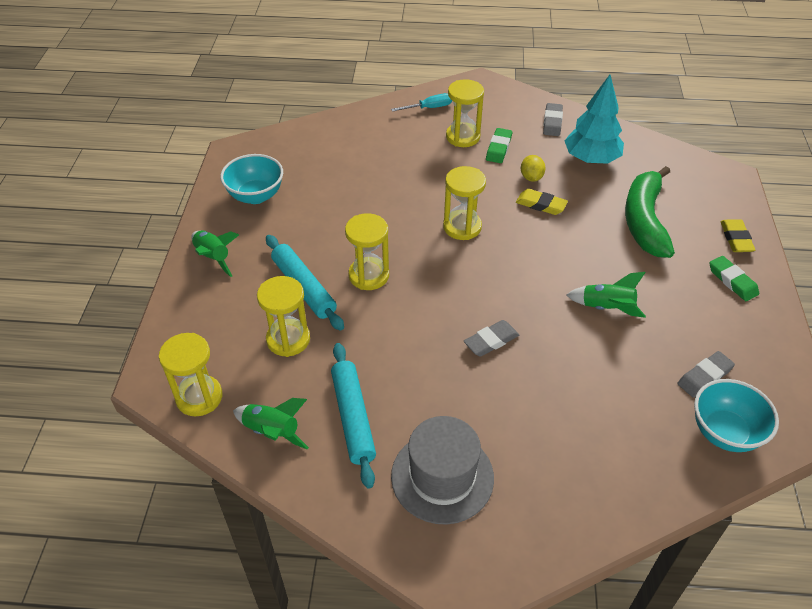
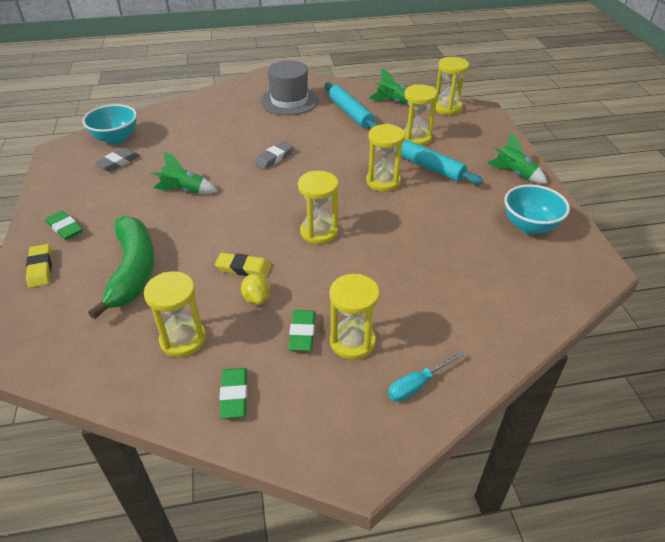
camera: 165 degrees right, 5 degrees down
grey eraser [543,103,563,136] -> green eraser [219,368,248,419]
turquoise tree [564,75,624,164] -> yellow hourglass [144,271,206,357]

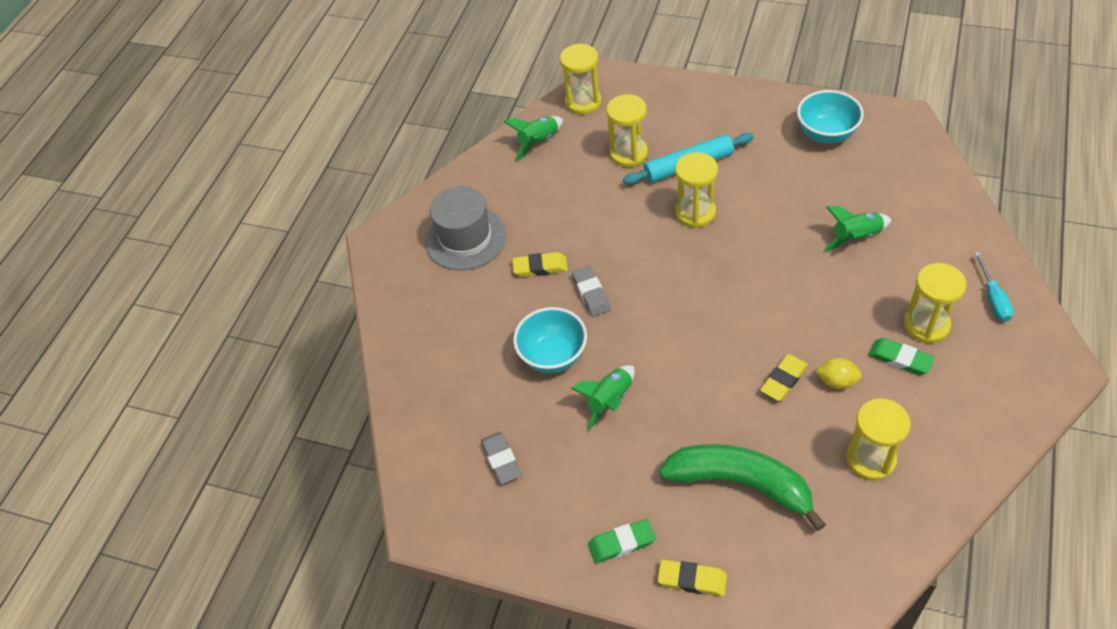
camera: 55 degrees left, 10 degrees up
turquoise bowl [83,104,137,144] -> turquoise bowl moved to [513,307,587,373]
green eraser [219,368,248,419] -> none
yellow hourglass [298,171,339,244] -> none
turquoise rolling pin [325,83,379,128] -> none
green rocket [487,132,548,184] -> green rocket moved to [825,206,892,252]
none -> yellow eraser [512,252,568,277]

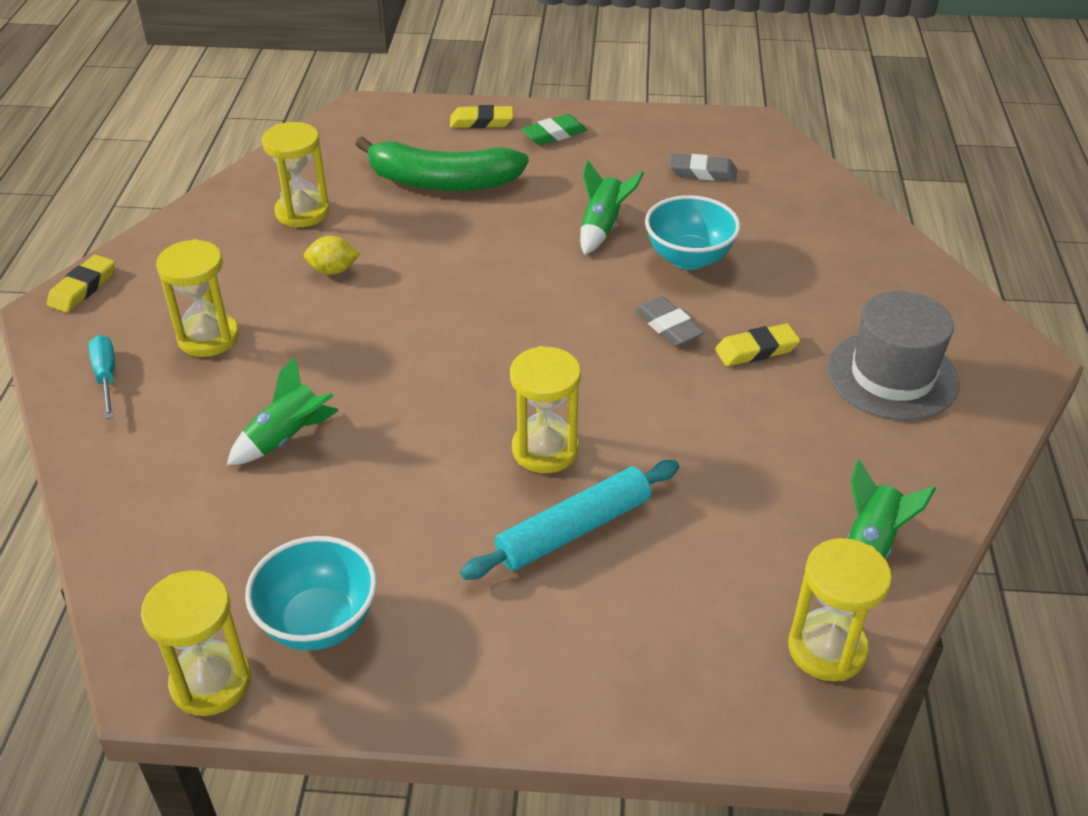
camera: 160 degrees right, 10 degrees down
grey eraser [481,432,521,484] -> grey eraser turned 45 degrees counterclockwise [669,154,737,181]
yellow hourglass [606,94,648,167] -> yellow hourglass moved to [141,570,251,716]
yellow eraser [760,354,808,401] -> yellow eraser moved to [47,255,115,313]
green eraser [868,338,935,375] -> none

